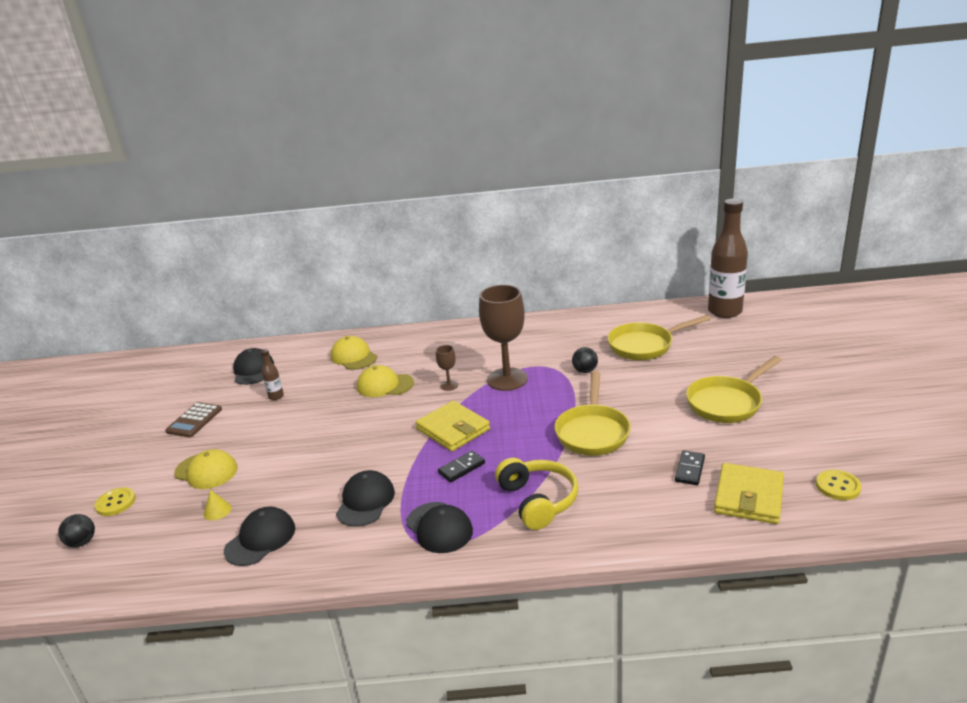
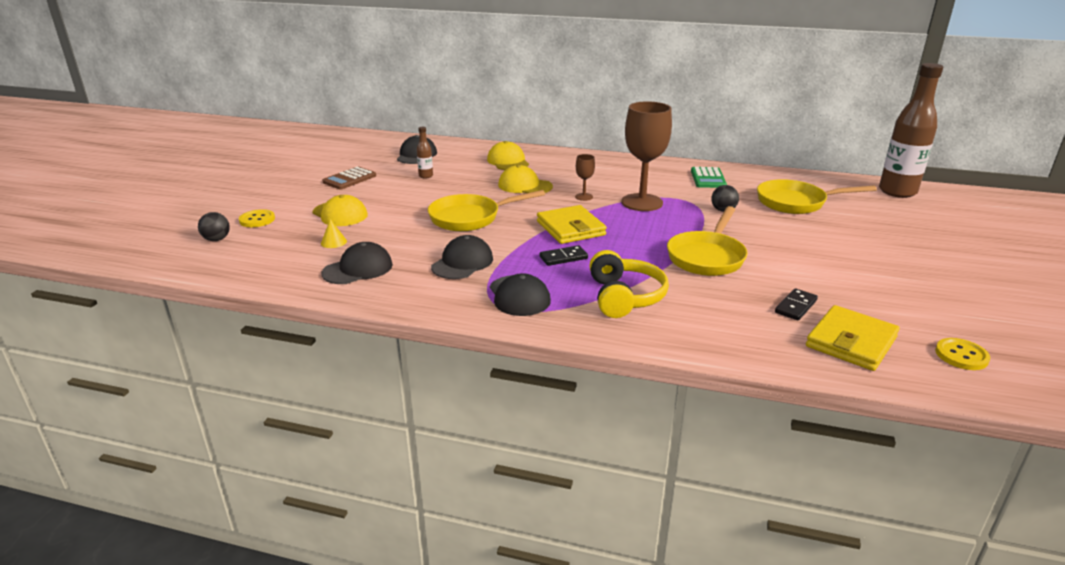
camera: 15 degrees right, 0 degrees up
yellow pan [686,356,782,423] -> yellow pan moved to [428,190,545,231]
none -> green calculator [691,167,727,188]

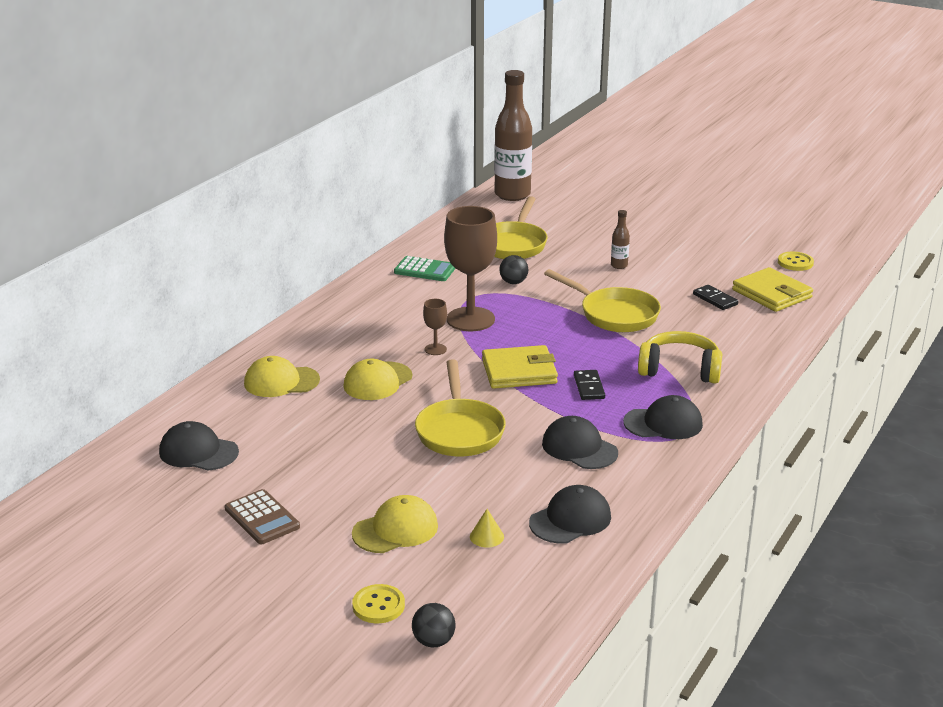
camera: 75 degrees left, 0 degrees up
black cap [322,242,393,284] -> black cap turned 75 degrees clockwise [529,485,611,544]
brown bottle [417,127,433,178] -> brown bottle moved to [611,210,630,269]

